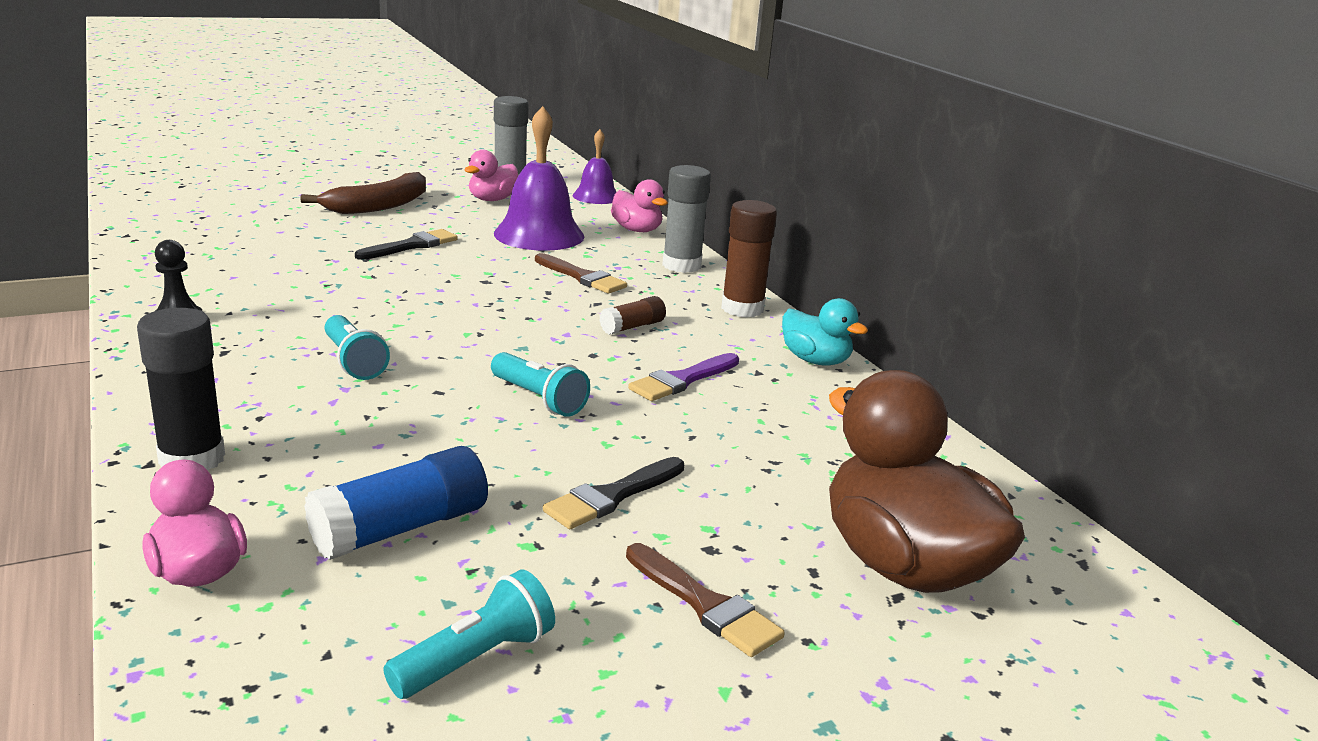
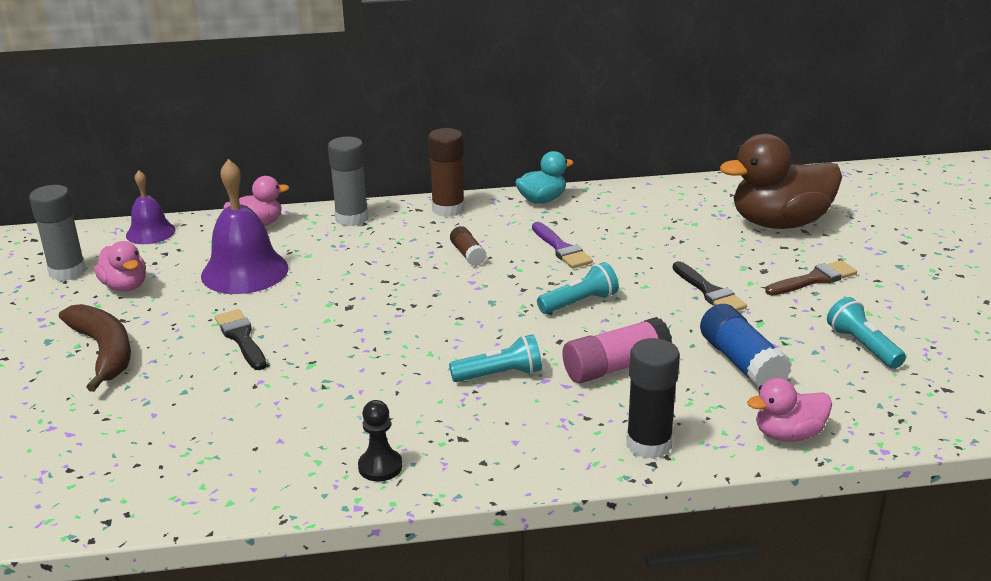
camera: 70 degrees left, 5 degrees up
brown brush [535,253,627,294] -> none
none -> pink glue stick [562,317,672,383]

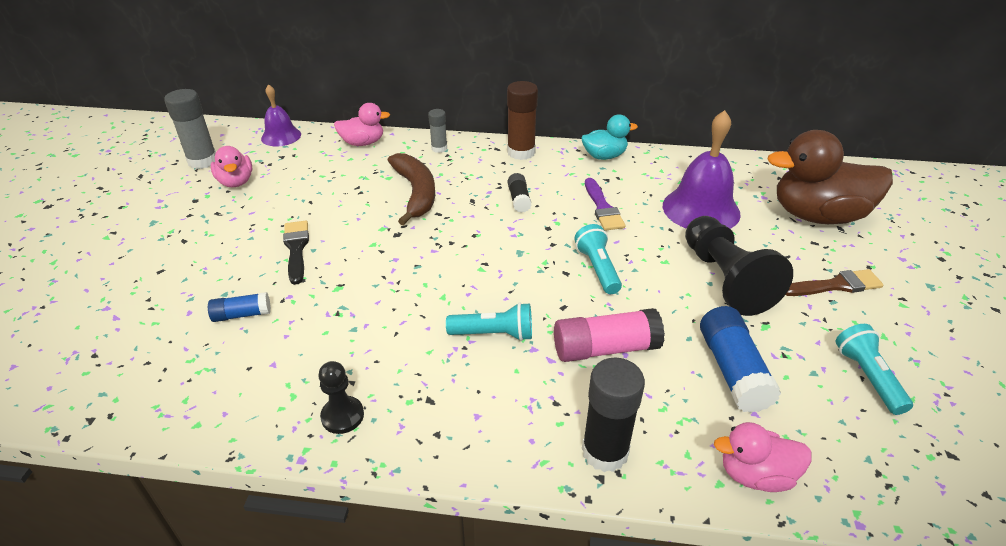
camera: 15 degrees right, 10 degrees up
brown banana [59,304,131,392] -> brown banana moved to [388,153,435,225]
purple bell [201,159,289,294] -> purple bell moved to [663,110,741,229]
grey glue stick [328,136,369,226] -> grey glue stick [428,109,447,153], size x0.57
brown glue stick [450,226,487,266] -> black glue stick [508,173,532,213]
turquoise flashlight [537,262,619,314] -> turquoise flashlight turned 90 degrees counterclockwise [575,224,622,294]
black brush [673,261,747,311] -> black pawn [685,216,793,316]
none -> blue glue stick [208,292,271,322]

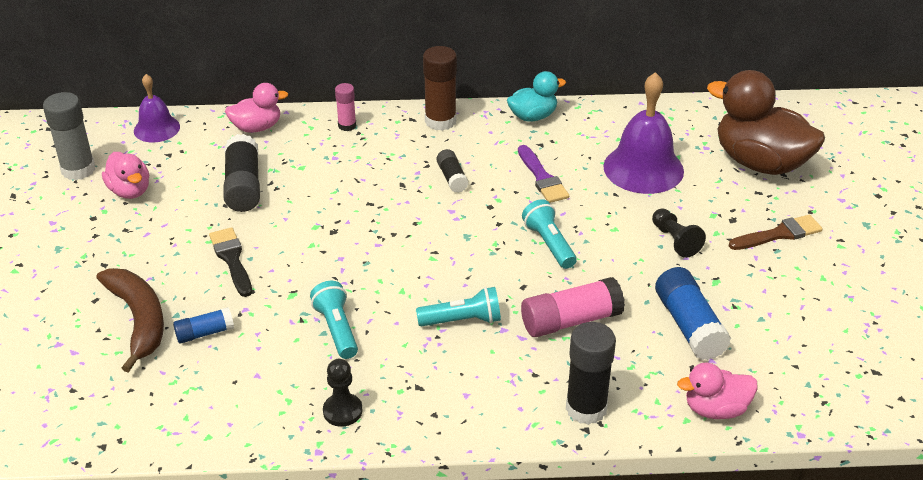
camera: 10 degrees left, 0 degrees up
brown banana [388,153,435,225] -> brown banana moved to [97,268,164,373]
grey glue stick [428,109,447,153] -> pink glue stick [335,83,356,131]
black pawn [685,216,793,316] -> black pawn [652,208,706,258], size x0.52
brown duck [768,130,893,224] -> brown duck turned 45 degrees clockwise [707,70,825,175]
turquoise flashlight [836,324,913,415] -> turquoise flashlight moved to [310,281,358,359]
none -> black glue stick [223,134,260,212]

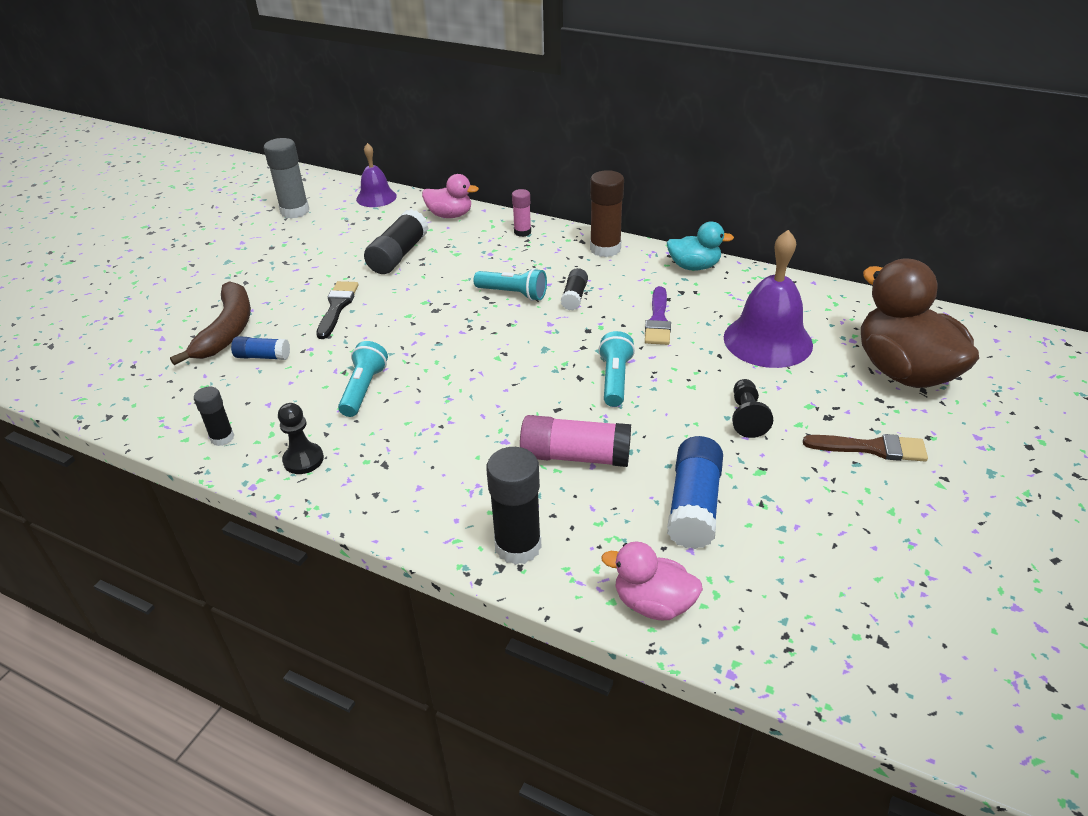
camera: 30 degrees right, 0 degrees up
pink duck [102,152,149,199] -> none
turquoise flashlight [416,287,501,327] -> turquoise flashlight moved to [474,268,547,301]
none -> black glue stick [194,387,234,446]

